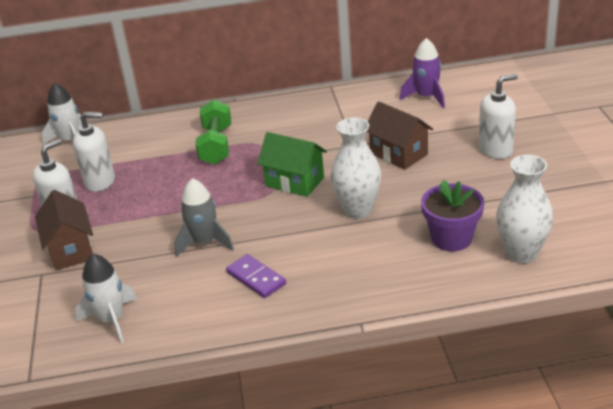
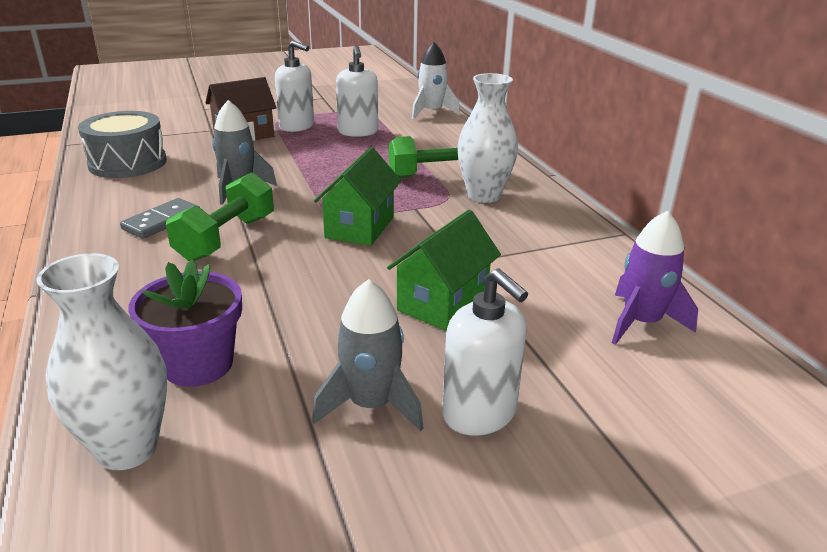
camera: 75 degrees right, 5 degrees down
white rocket [75,254,137,343] -> grey drum [78,111,167,178]
purple domino [226,254,286,298] -> grey domino [120,198,199,239]
white vase [330,117,381,219] -> white vase moved to [457,73,518,203]
brown house [367,101,433,170] -> green house [387,210,501,331]
none -> green dumbbell [166,172,274,261]
none -> grey rocket [312,279,424,432]

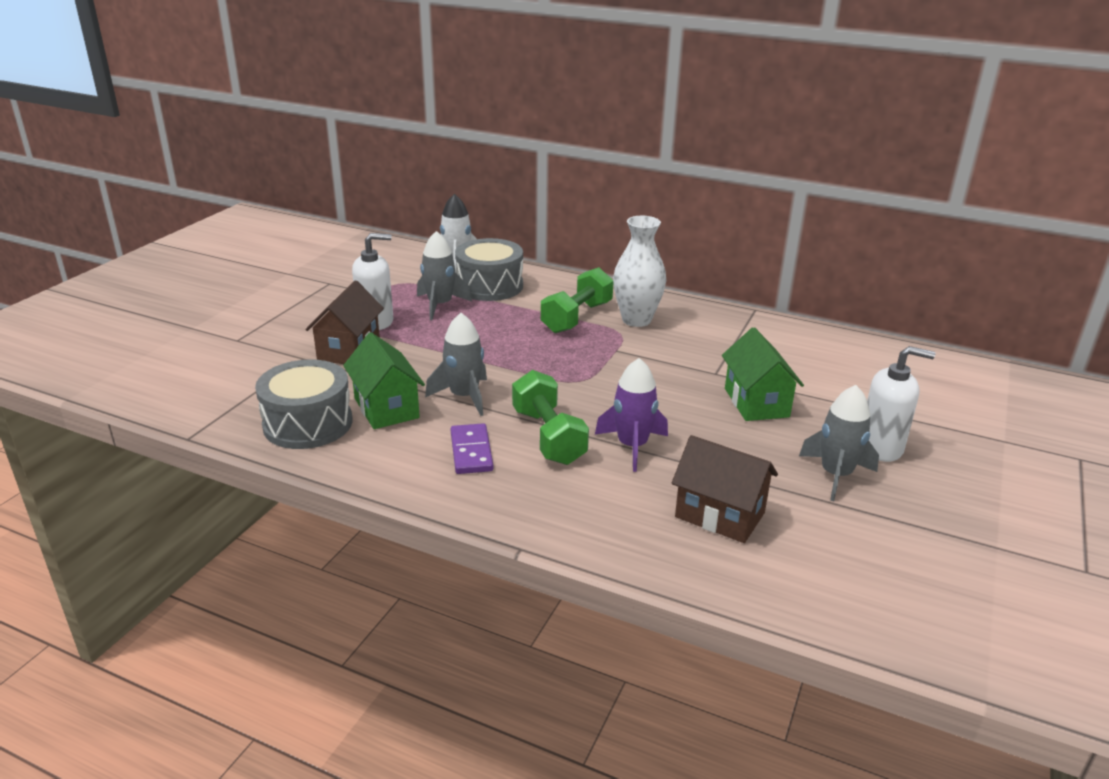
camera: 45 degrees left, 0 degrees up
white vase [36,253,167,470] -> none
grey domino [120,198,199,239] -> purple domino [451,423,493,474]
purple flower pot [128,259,242,387] -> brown house [672,435,778,543]
green house [314,147,401,246] -> green house moved to [343,332,425,429]
white soap dispenser [336,45,378,137] -> grey rocket [417,231,472,320]
purple rocket [612,210,698,345] -> purple rocket moved to [595,358,668,472]
none -> grey drum [455,238,523,301]

